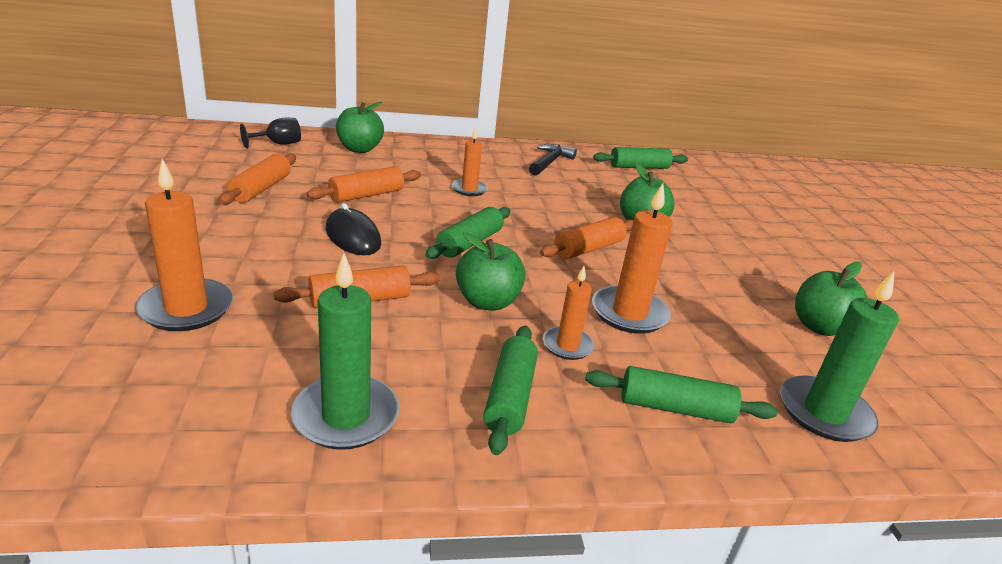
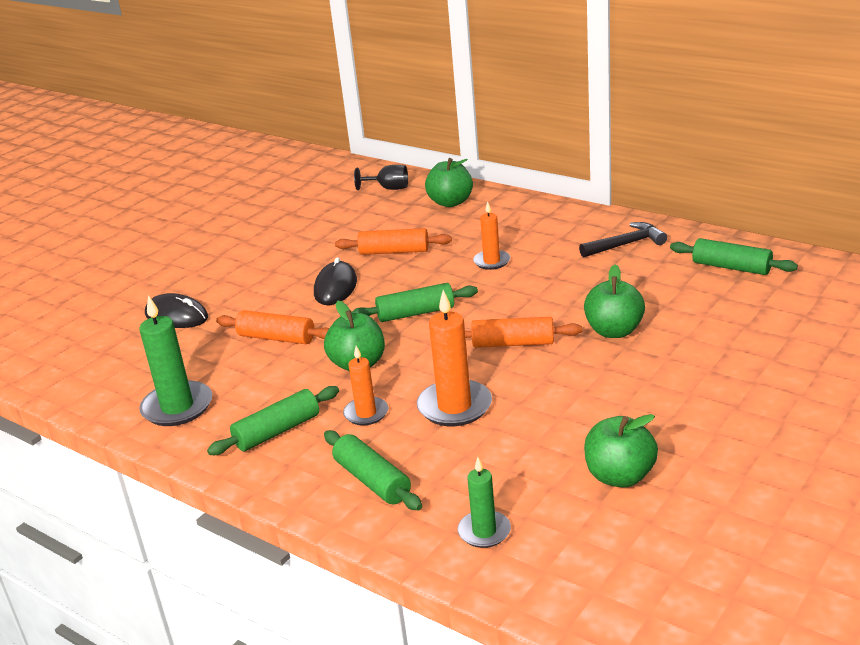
camera: 50 degrees right, 0 degrees up
orange candle [135,159,233,331] -> black mouse [145,293,208,328]
orange rolling pin [219,154,296,204] -> none
green candle [780,270,899,442] -> green candle [458,457,511,548], size x0.61

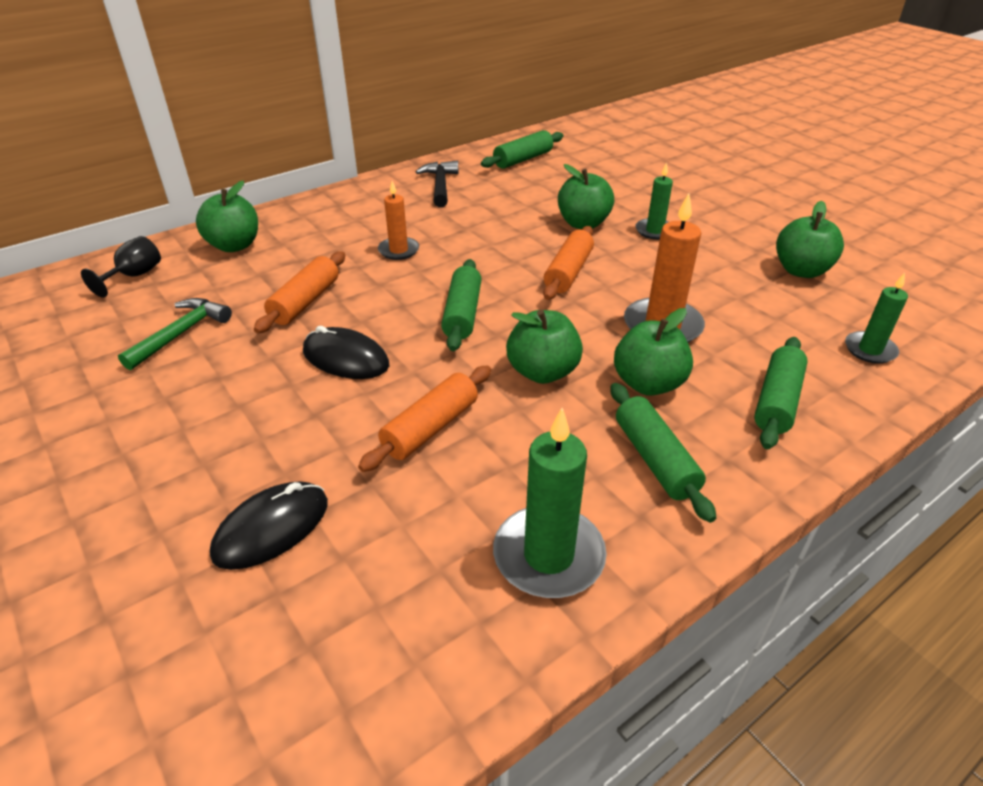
camera: 75 degrees left, 10 degrees up
green rolling pin [324,430,422,510] -> green rolling pin turned 45 degrees counterclockwise [754,337,808,449]
orange candle [343,346,389,426] -> green apple [614,308,693,396]
none -> green hammer [118,298,232,370]
none -> green candle [635,162,673,240]

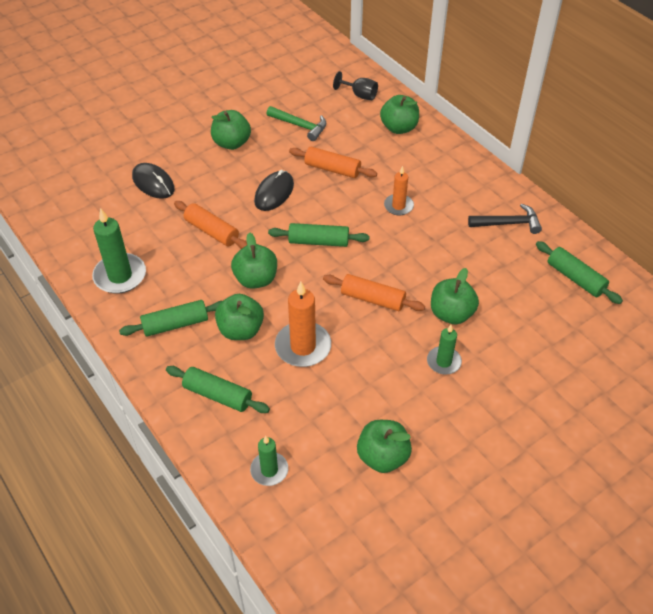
camera: 90 degrees right, 10 degrees up
none -> green apple [211,110,251,150]

